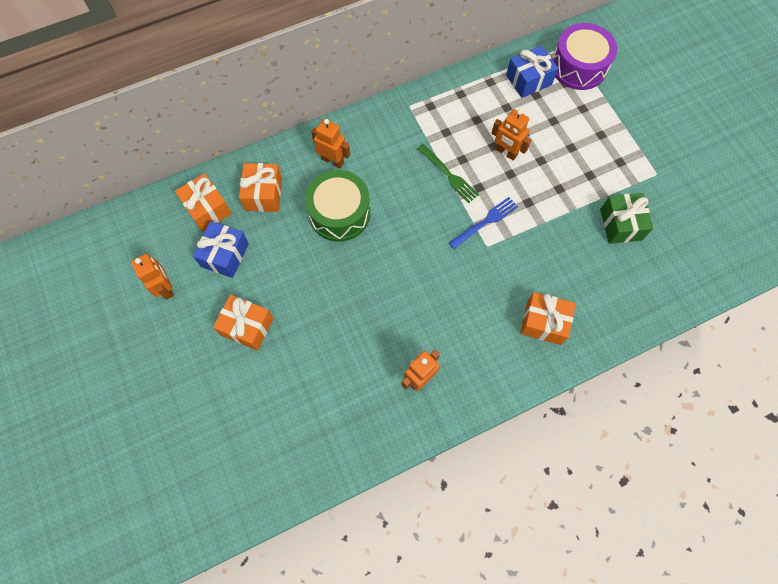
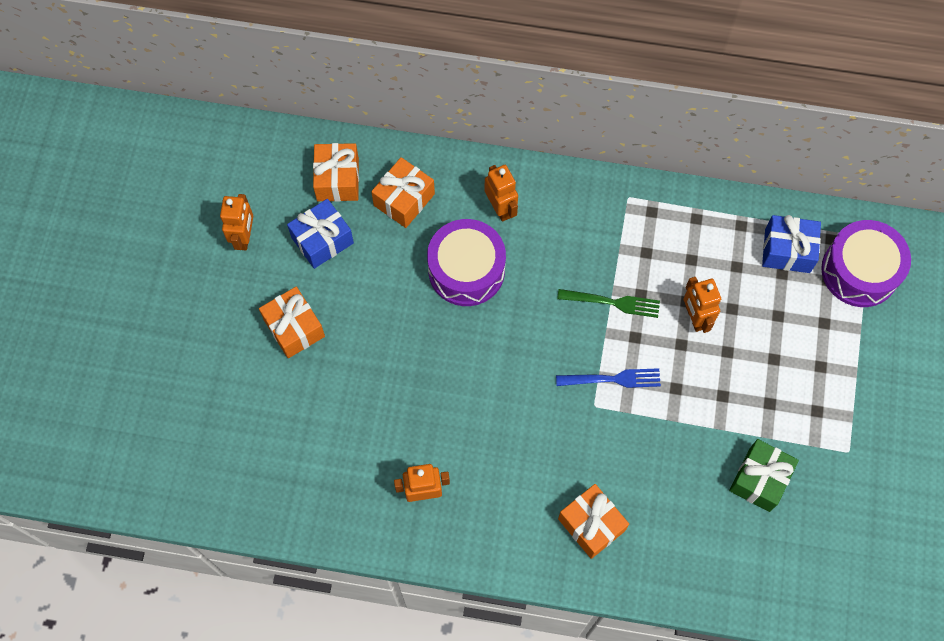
camera: 35 degrees right, 0 degrees up
green drum [305,170,370,242] -> purple drum [427,219,506,306]
green fork [417,144,479,203] -> green fork turned 75 degrees counterclockwise [557,289,660,318]

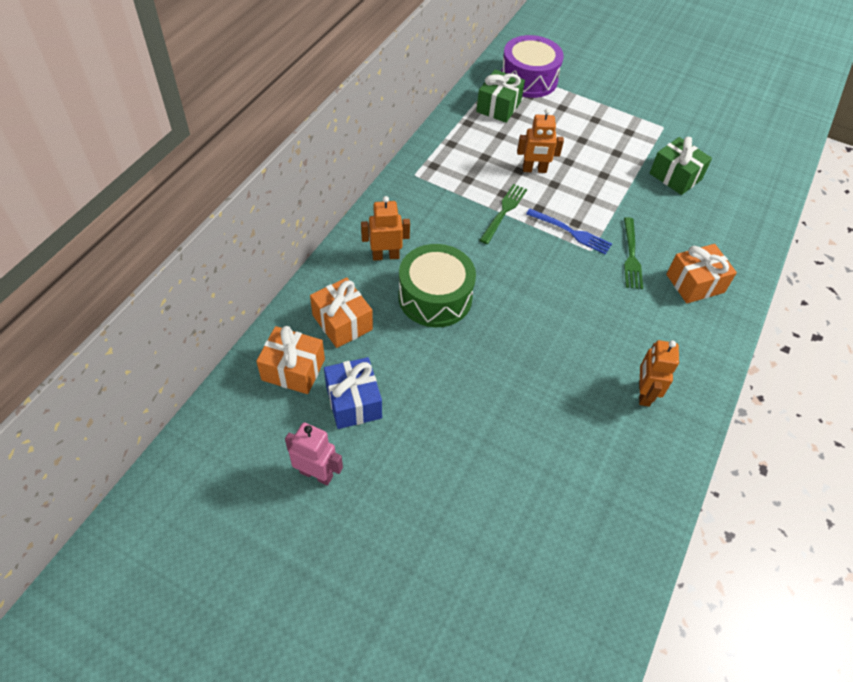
camera: 75 degrees left, 15 degrees down
orange robot [220,194,253,250] -> pink robot [285,423,343,486]
orange gift [259,287,325,358] -> none
purple drum [427,219,506,306] -> green drum [398,244,476,327]
blue fork [556,368,661,388] -> blue fork turned 105 degrees clockwise [526,208,612,255]
blue gift [762,215,821,273] -> green gift [476,69,525,123]
none -> green fork [624,217,643,289]

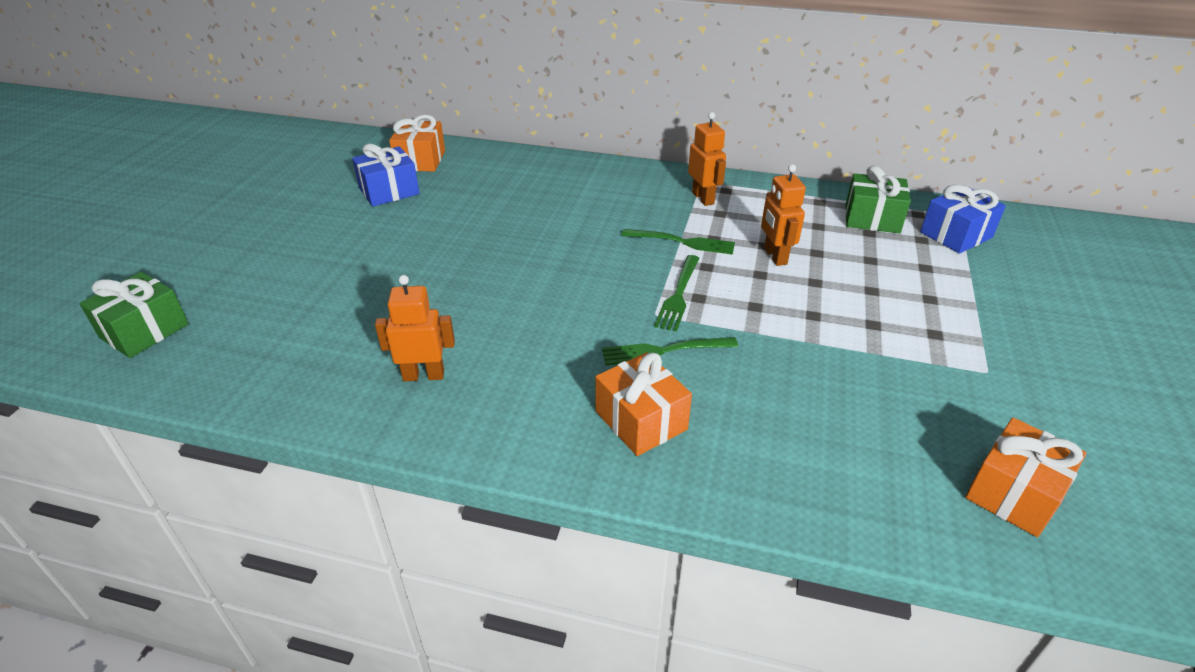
camera: 80 degrees right, 15 degrees down
pink robot [285,423,343,486] -> none
orange gift [310,277,373,348] -> orange gift moved to [965,417,1087,537]
orange robot [361,196,410,261] -> orange robot moved to [688,112,726,206]
green drum [398,244,476,327] -> none
purple drum [501,35,564,98] -> blue gift [920,185,1006,254]
blue fork [526,208,612,255] -> green fork [654,255,699,332]
green gift [650,137,712,195] -> green gift moved to [79,272,189,358]

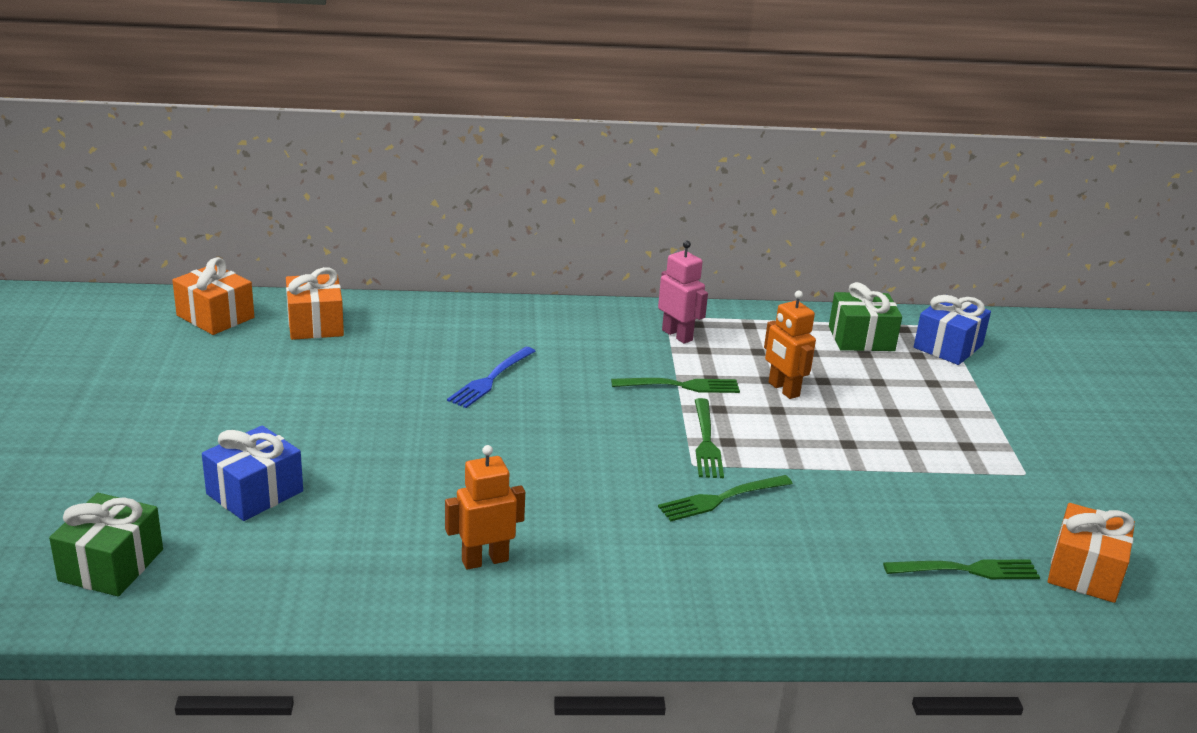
camera: 20 degrees left, 10 degrees down
blue gift [352,144,420,207] -> blue gift moved to [202,425,303,521]
orange gift [595,352,692,456] -> orange gift moved to [172,257,254,335]
orange robot [688,112,726,206] -> pink robot [658,241,708,344]
none -> blue fork [447,347,535,408]
none -> green fork [883,560,1040,579]

